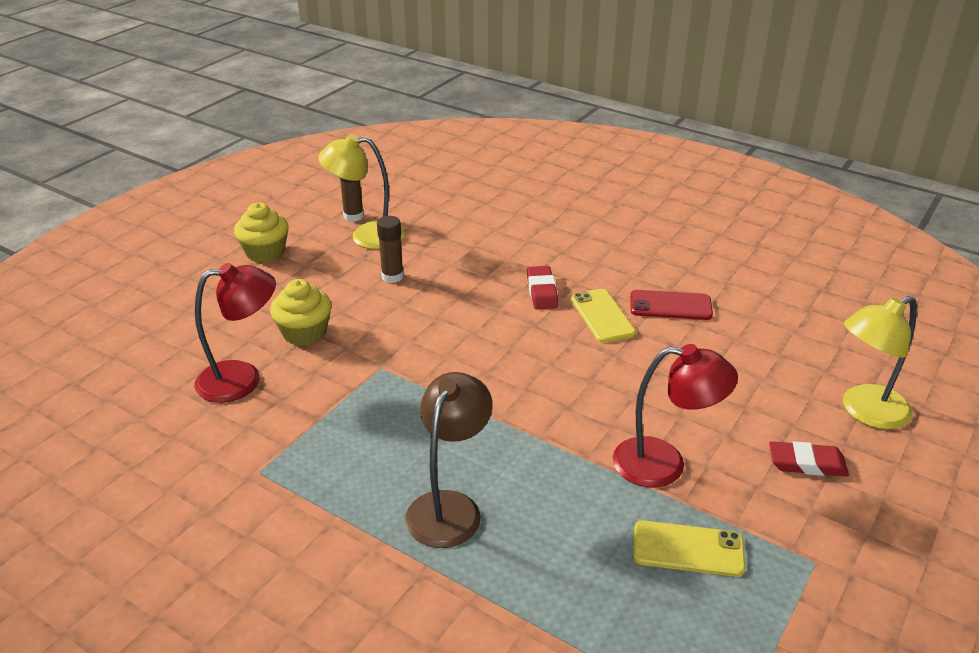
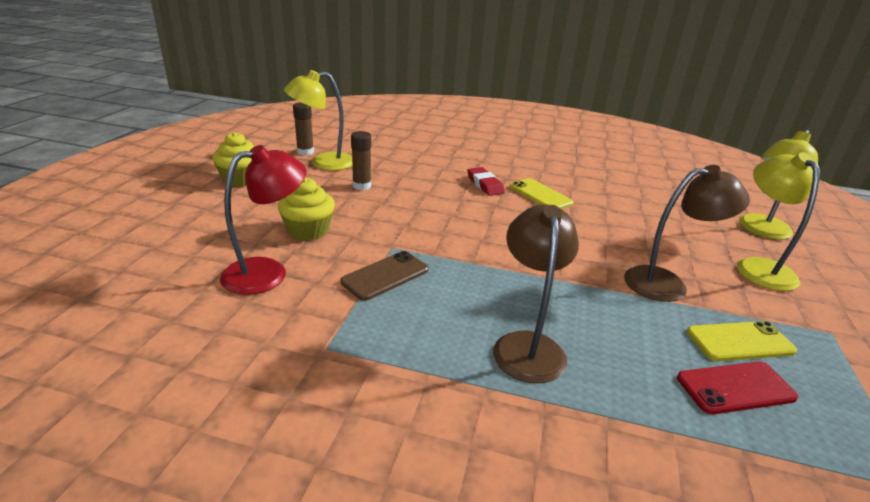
camera: 20 degrees left, 5 degrees down
red lamp [613,344,738,488] -> brown lamp [624,165,750,302]
red phone [630,290,713,320] -> red phone moved to [677,361,798,414]
red eraser [769,441,849,476] -> yellow lamp [737,152,820,291]
none -> brown phone [340,251,429,301]

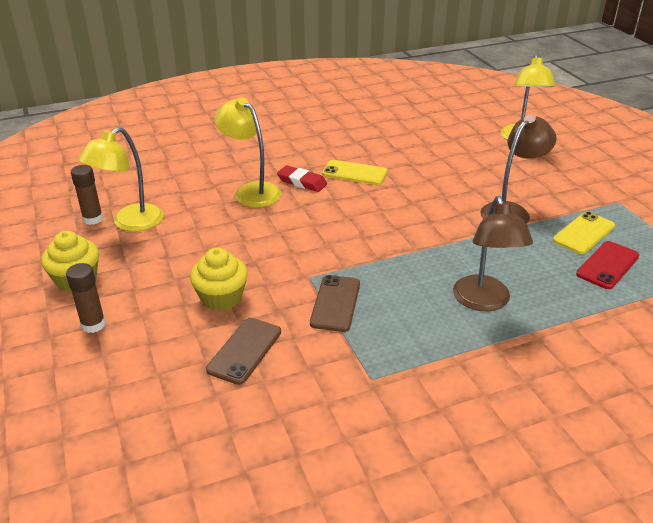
camera: 35 degrees left, 5 degrees up
red lamp [220,145,306,295] -> brown phone [206,318,281,385]
brown glue stick [351,131,371,190] -> brown glue stick moved to [66,263,106,333]
brown lamp [493,204,579,383] -> brown lamp turned 150 degrees counterclockwise [453,196,533,311]
yellow lamp [737,152,820,291] -> yellow lamp moved to [214,97,281,207]

